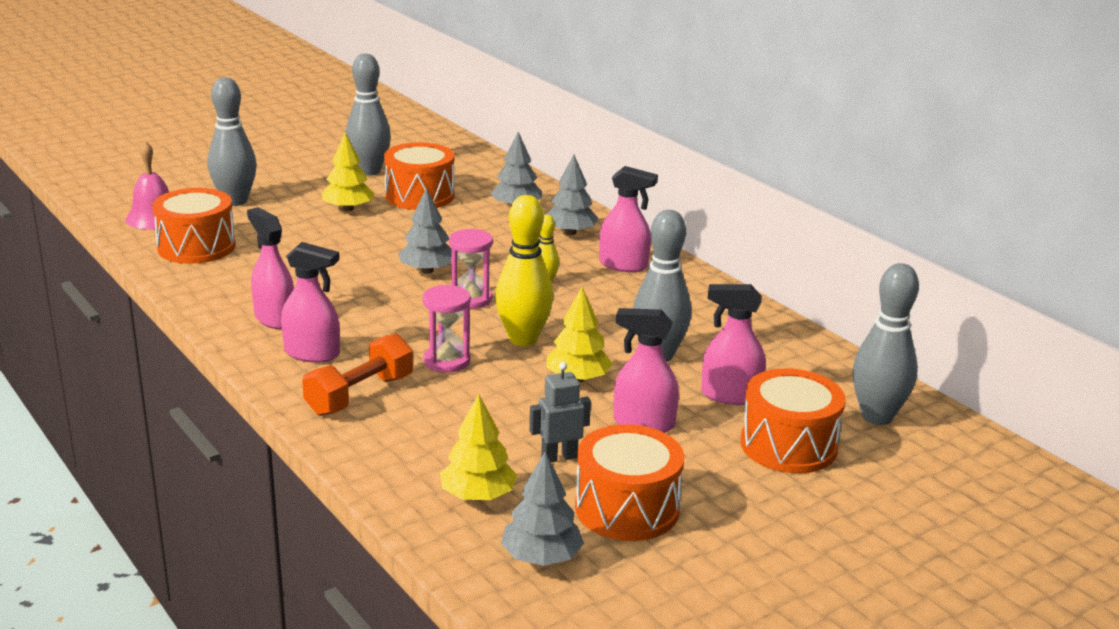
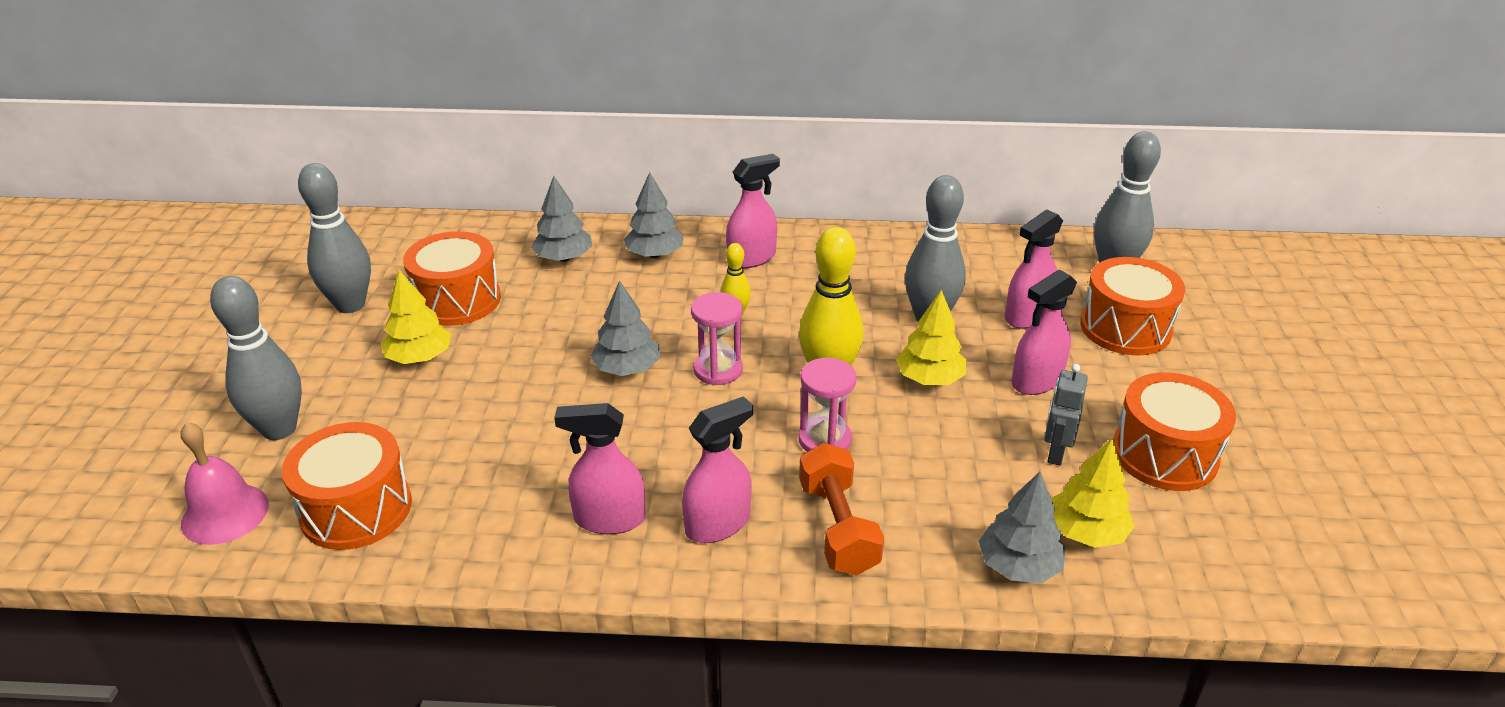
camera: 50 degrees left, 10 degrees up
grey tree [501,451,584,566] -> grey tree moved to [979,472,1065,583]

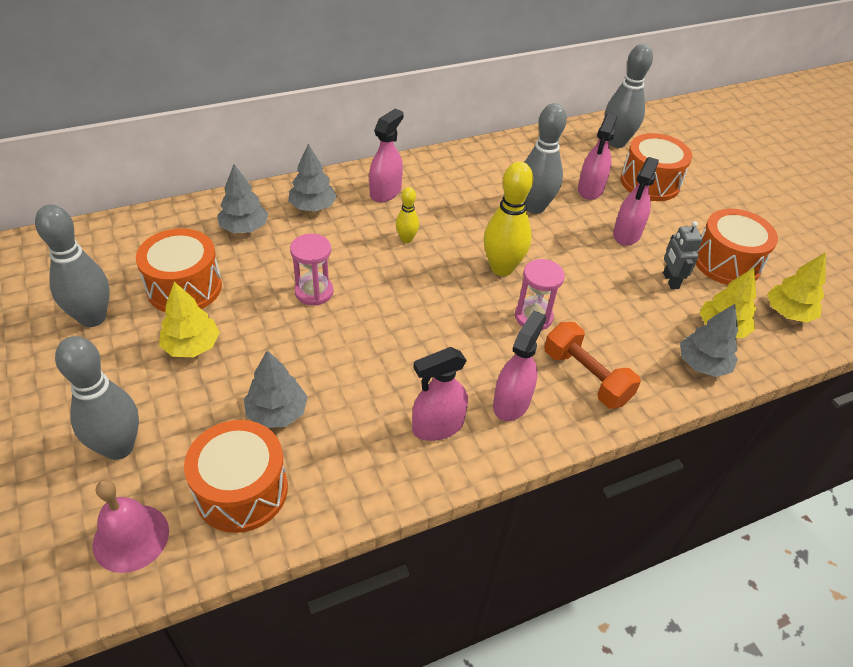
camera: 30 degrees left, 10 degrees up
grey tree [590,280,660,376] -> grey tree moved to [244,350,308,428]
pink hourglass [691,292,743,385] -> pink hourglass moved to [290,234,333,306]
yellow tree [896,290,966,385] -> yellow tree moved to [767,252,826,323]

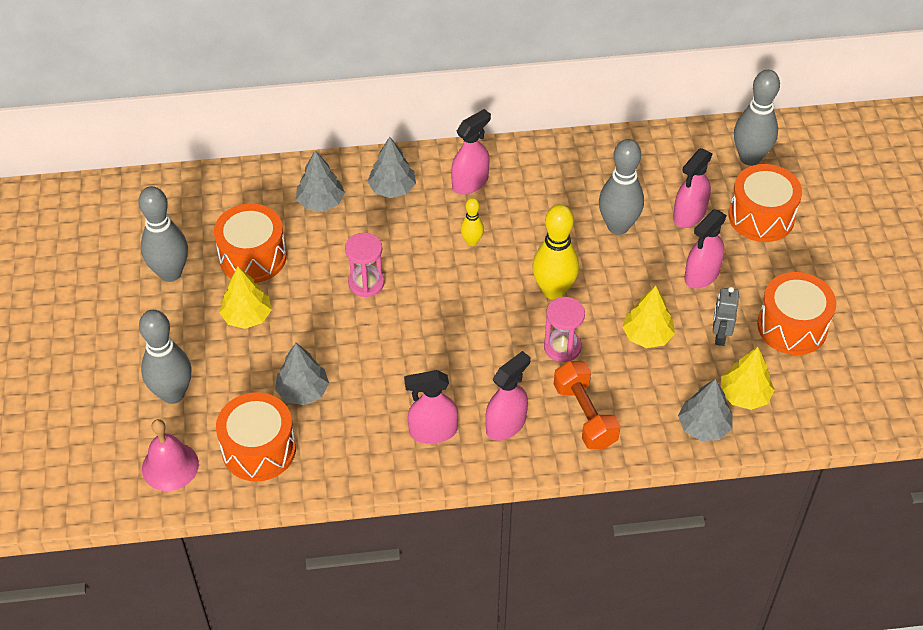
camera: 20 degrees right, 5 degrees up
yellow tree [767,252,826,323] -> yellow tree moved to [622,286,675,348]

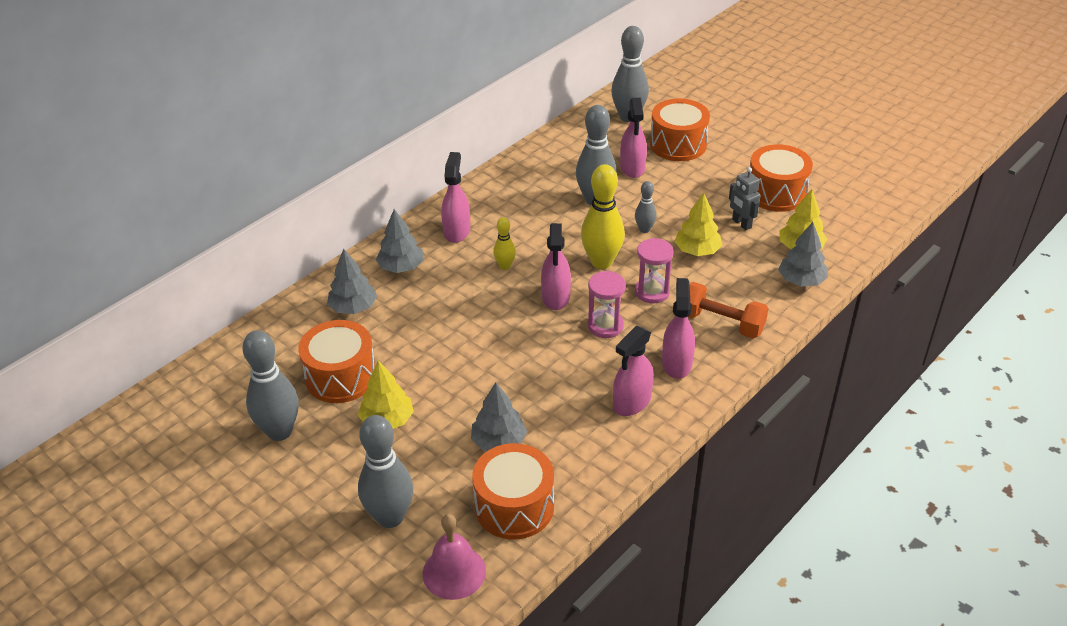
camera: 40 degrees left, 10 degrees down
pink hourglass [345,233,385,297] -> pink hourglass moved to [587,271,626,338]
pink spray bottle [684,209,727,289] -> pink spray bottle moved to [541,223,571,310]
none -> grey bowling pin [635,181,657,233]

